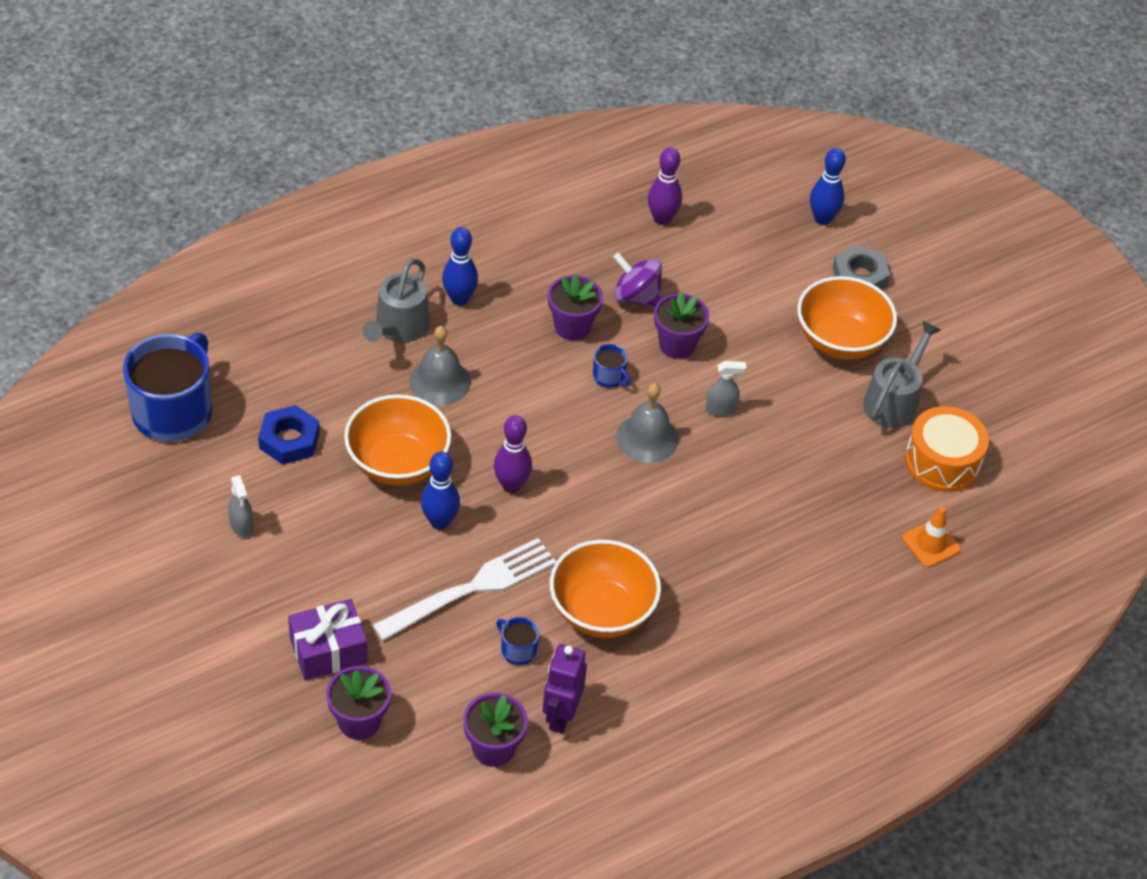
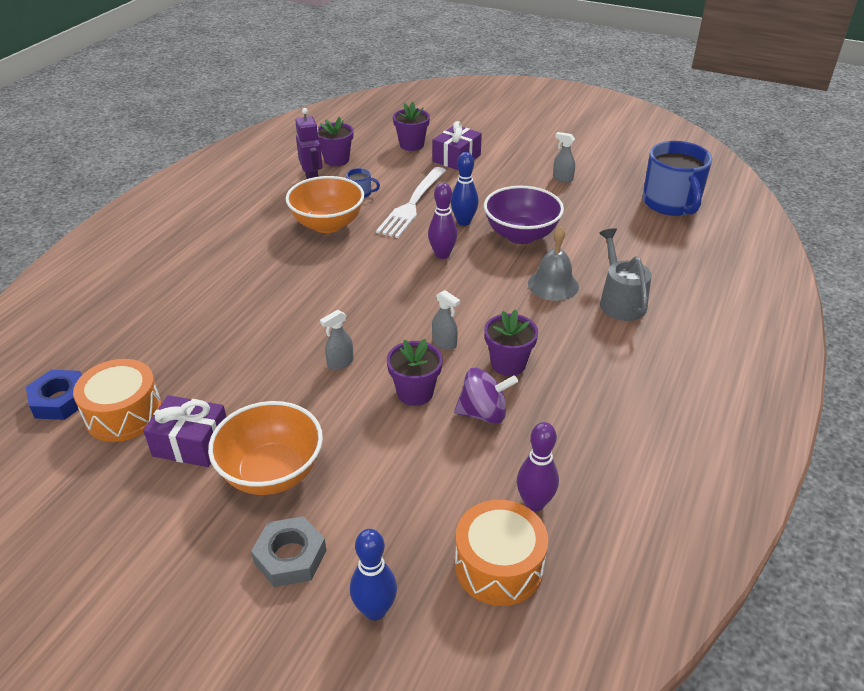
camera: 150 degrees right, 10 degrees down
blue nut [258,405,320,465] -> blue nut moved to [26,370,82,420]
orange bowl [344,394,452,486] -> purple bowl [484,186,564,244]
blue bowling pin [442,227,478,306] -> none
blue mug [593,344,631,388] -> grey spray bottle [432,290,460,350]
grey bell [616,383,678,463] -> none
grey watering can [863,321,941,428] -> purple gift [143,395,226,467]
orange traffic cone [902,507,961,567] -> none
none -> orange drum [455,500,548,606]

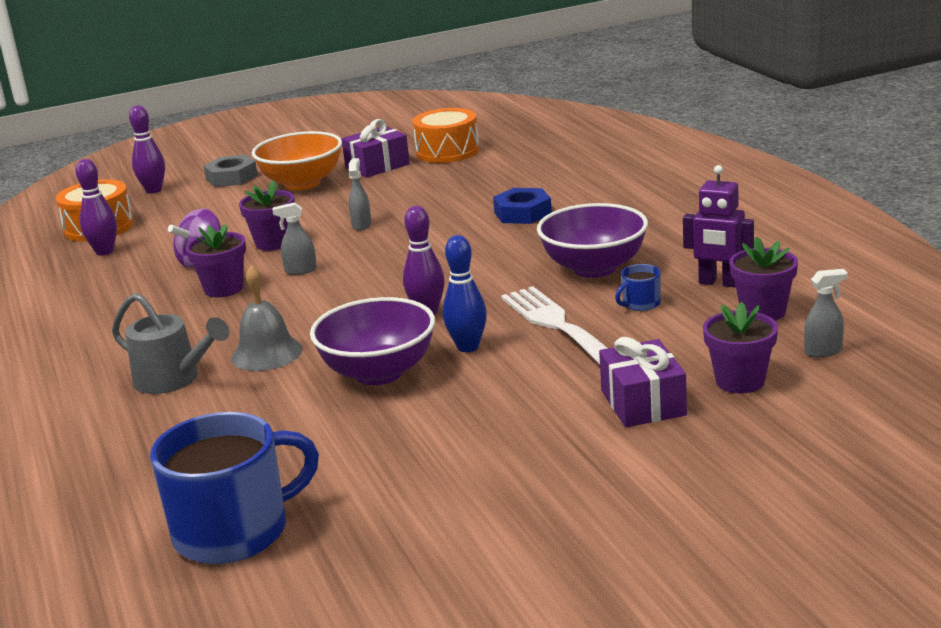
camera: 135 degrees right, 15 degrees down
blue nut [26,370,82,420] -> blue nut moved to [493,188,552,224]
orange bowl [286,176,364,233] -> purple bowl [537,203,648,278]
blue bowling pin [350,529,397,621] -> purple bowling pin [129,105,165,194]
grey spray bottle [553,132,575,183] -> grey spray bottle moved to [804,269,848,358]
blue mug [643,141,712,216] -> blue mug turned 120 degrees clockwise [150,412,319,564]

